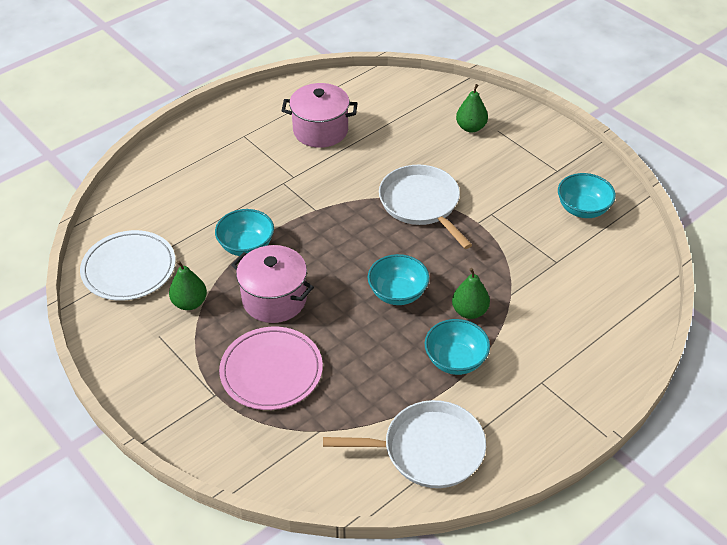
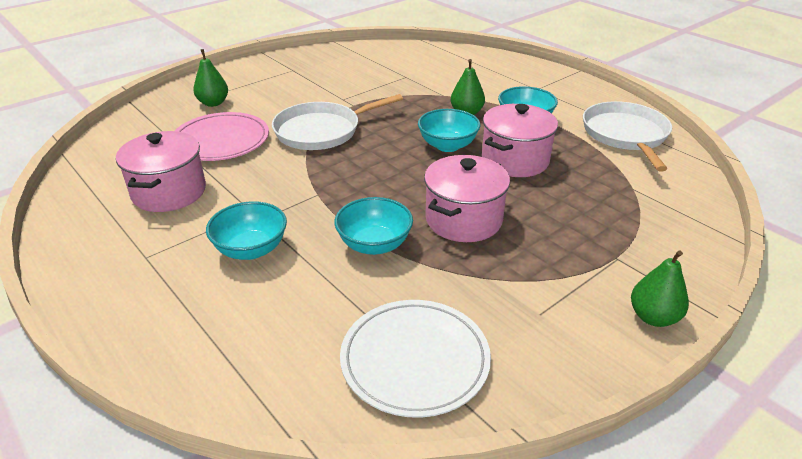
camera: 90 degrees left, 10 degrees down
green pear [169,261,207,310] -> green pear moved to [631,250,689,327]
pink plate [219,327,323,410] -> pink plate moved to [175,112,269,161]
turquoise bowl [558,173,616,218] -> turquoise bowl moved to [206,201,287,260]
none -> pink pot [482,104,558,177]

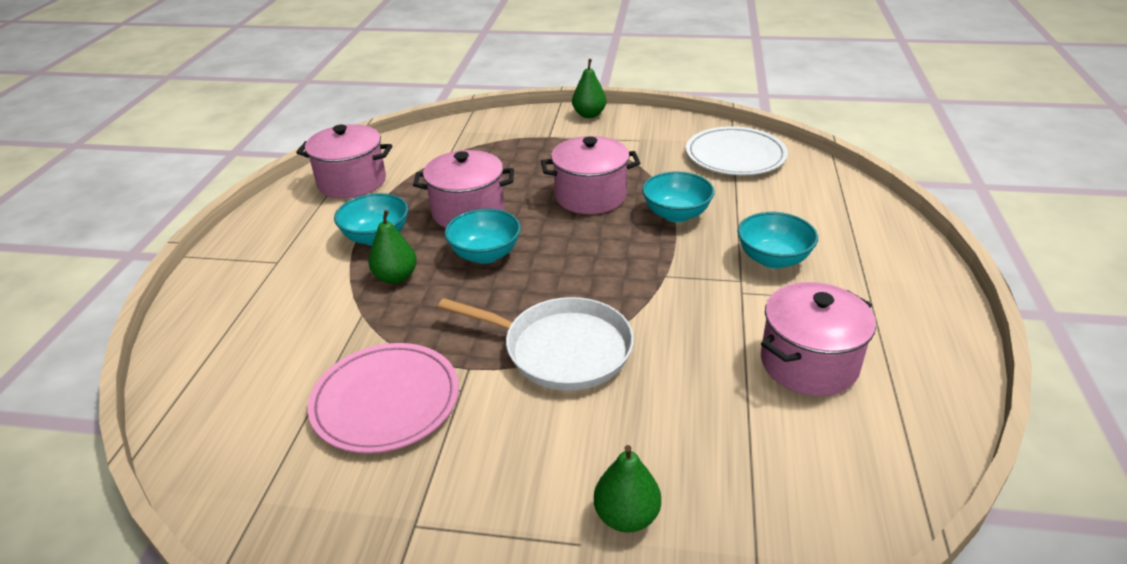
camera: 130 degrees left, 0 degrees up
pink plate [175,112,269,161] -> pink plate moved to [308,343,459,453]
white pan [583,101,672,171] -> pink pot [296,124,392,198]

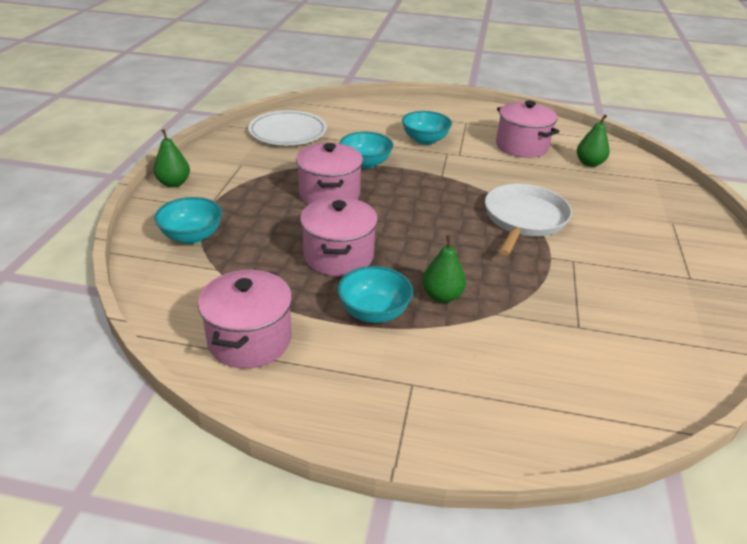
camera: 90 degrees left, 0 degrees up
pink plate [308,343,459,453] -> none
turquoise bowl [444,209,521,264] -> turquoise bowl moved to [154,197,222,244]
green pear [594,445,661,533] -> green pear moved to [577,115,610,167]

